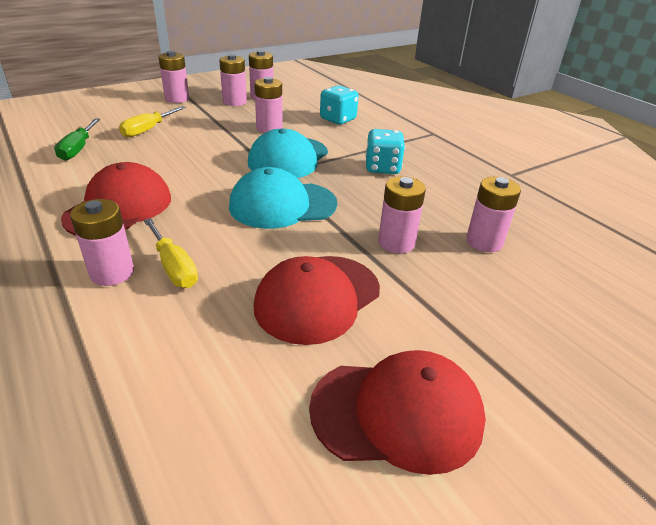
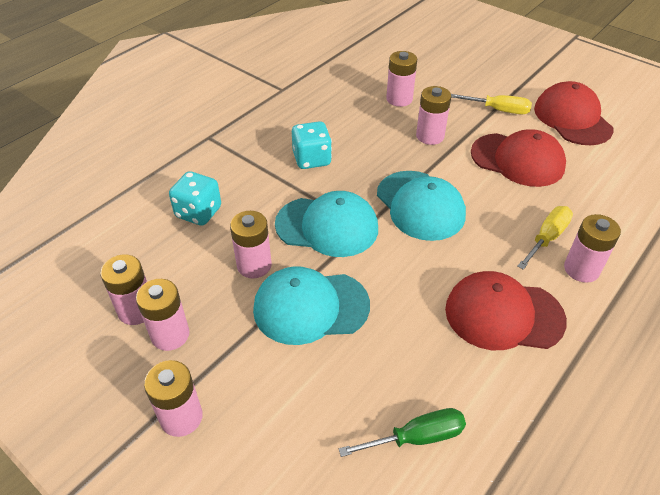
camera: 105 degrees left, 10 degrees up
yellow screwdriver [119,106,186,137] -> yellow screwdriver moved to [451,94,532,114]
none -> turquoise cap [253,266,370,345]

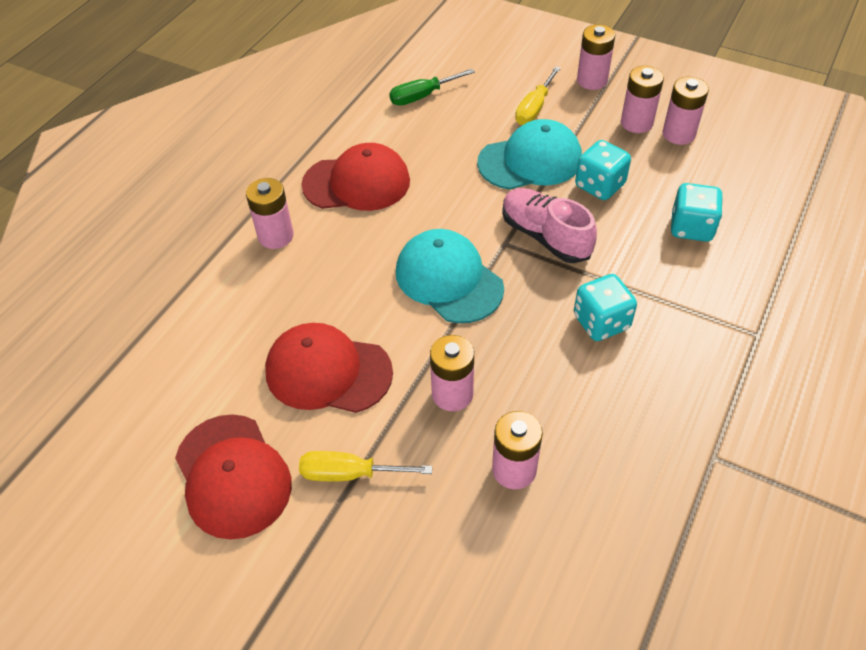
camera: 170 degrees right, 5 degrees up
pink battery [230,211,272,278] -> turquoise dice [575,140,631,200]
turquoise cap [275,191,378,257] -> pink shoe [502,188,597,263]
yellow screwdriver [517,206,573,270] -> yellow screwdriver moved to [515,66,561,125]

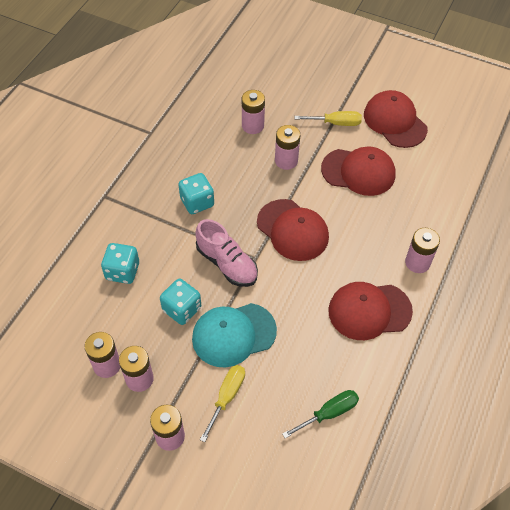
camera: 175 degrees right, 5 degrees up
turquoise cap [396,229,504,323] -> red cap [257,199,329,261]

